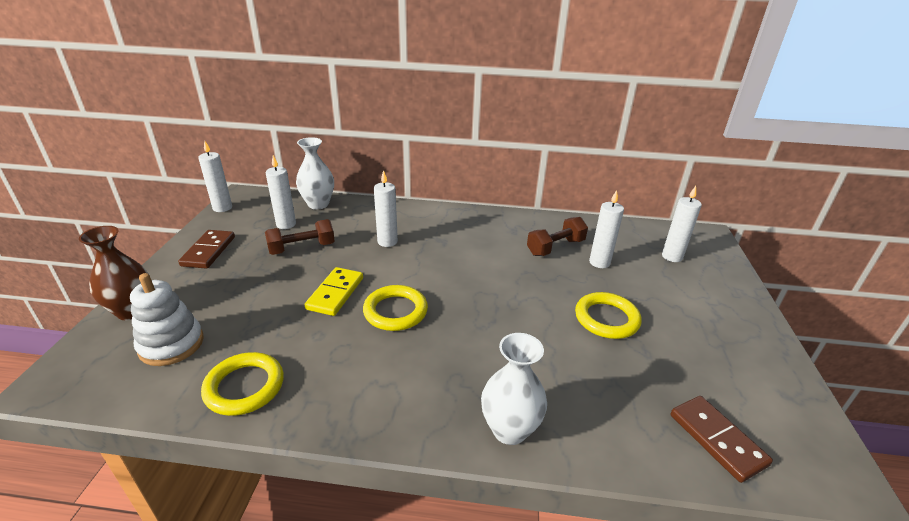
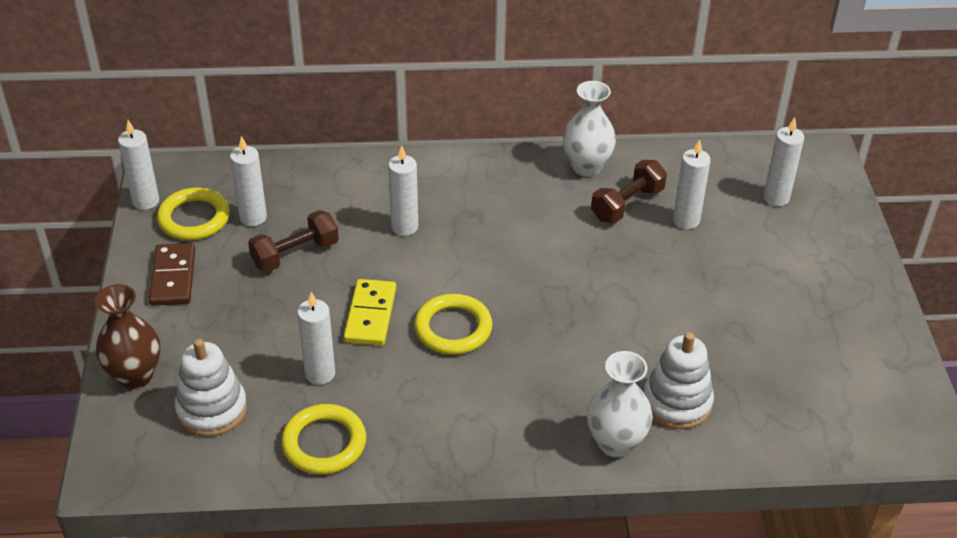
camera: 10 degrees left, 10 degrees up
white vase [296,137,334,209] -> white vase moved to [563,81,616,177]
yellow ring [575,292,642,339] -> yellow ring moved to [157,187,230,240]
brown domino [671,396,773,483] -> none
none -> white candle [297,292,335,385]
none -> white stacking toy [644,332,714,429]

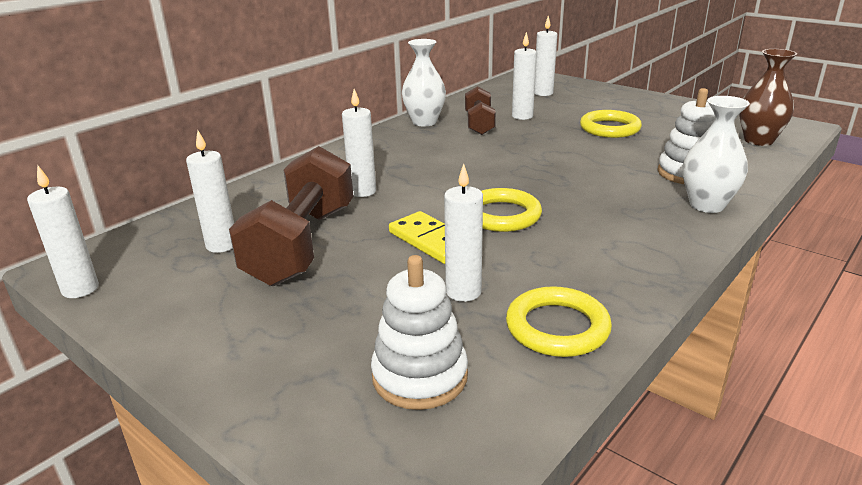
camera: 45 degrees left, 15 degrees down
brown vase [95,284,161,389] -> brown vase moved to [739,49,797,146]
brown domino [149,243,195,306] -> none
yellow ring [157,187,230,240] -> yellow ring moved to [580,110,642,138]
brown dumbbell [248,210,339,272] -> brown dumbbell [229,146,354,286], size x1.75

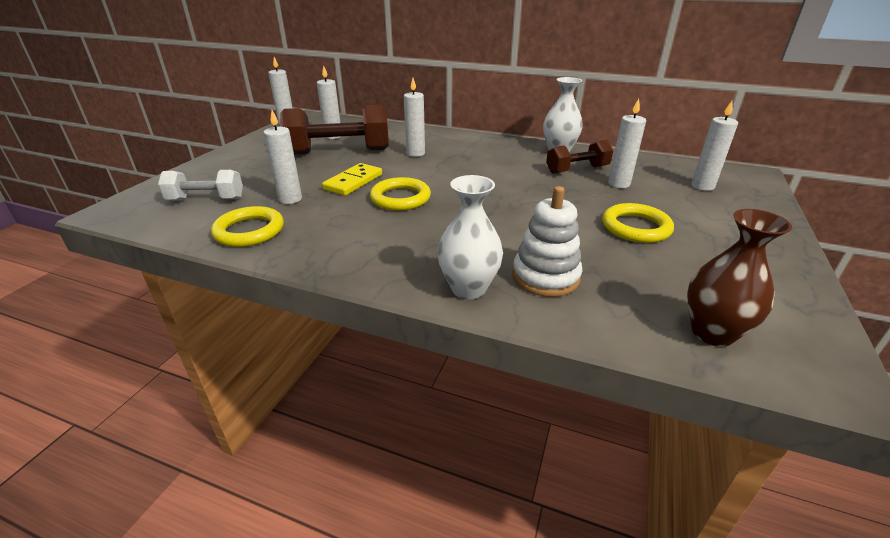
camera: 70 degrees right, 5 degrees up
white stacking toy [371,255,468,410] -> white dumbbell [158,170,243,201]

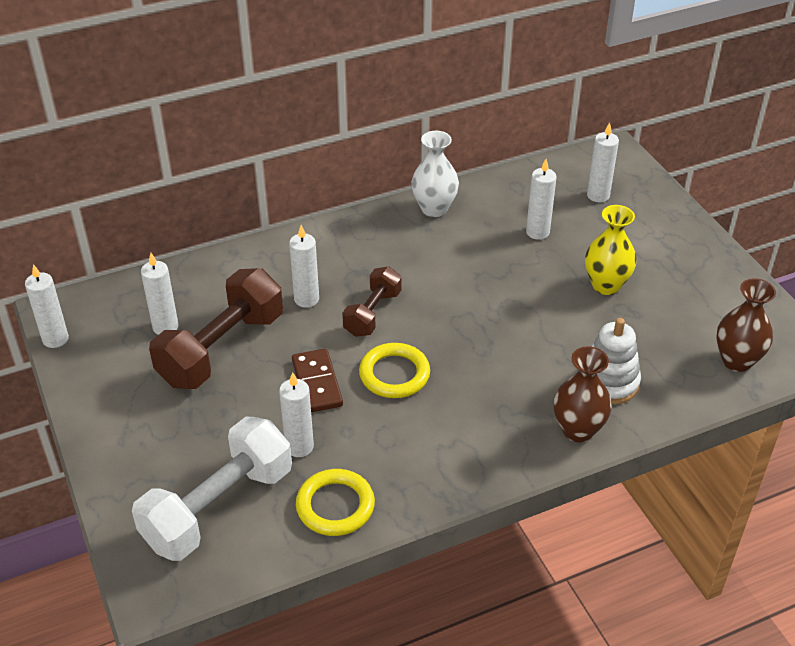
camera: 45 degrees left, 10 degrees up
white dumbbell [158,170,243,201] -> white dumbbell [132,417,292,561], size x1.75
yellow domino [322,163,382,196] -> brown domino [292,349,343,412]
white vase [437,175,503,299] -> brown vase [554,346,612,442]
brown dumbbell [546,140,613,174] -> brown dumbbell moved to [342,267,402,337]
yellow ring [602,203,674,243] -> yellow vase [585,205,637,295]

